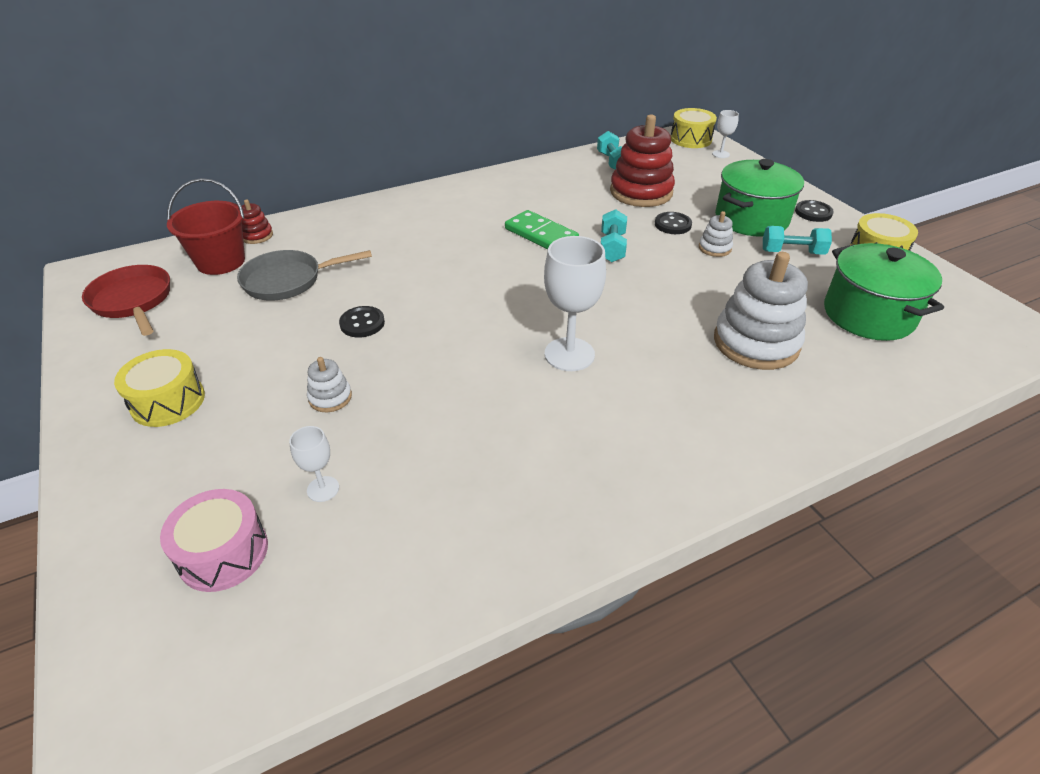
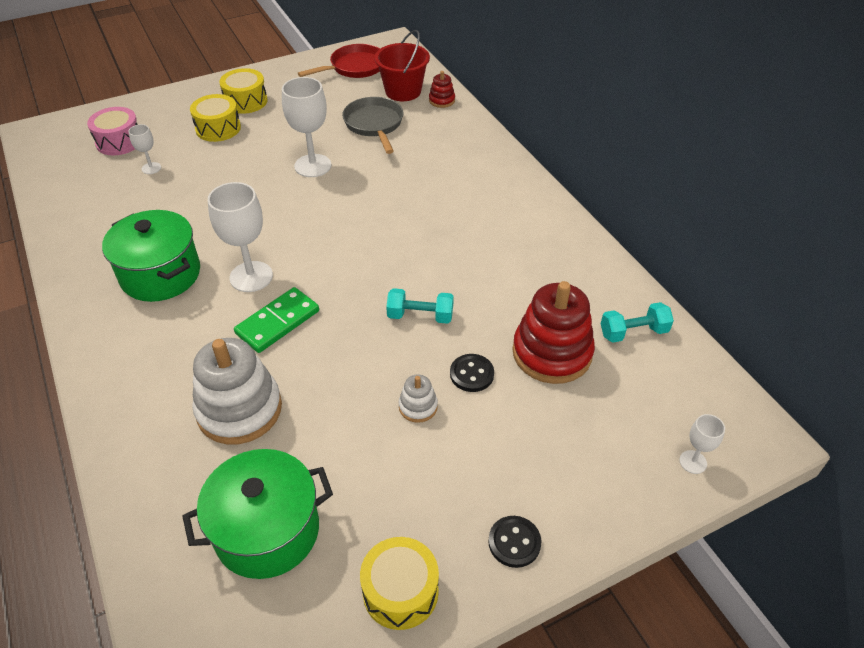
camera: 90 degrees right, 5 degrees up
white stacking toy [307,357,352,412] -> none
black button [339,306,385,338] -> white goblet [282,77,331,177]
green domino [505,210,579,249] -> green domino moved to [234,287,319,353]
yellow drum [671,108,717,148] -> yellow drum moved to [190,94,241,142]
green pot [715,159,804,237] -> green pot moved to [102,210,200,302]
turquoise dumbbell [763,226,832,255] -> none

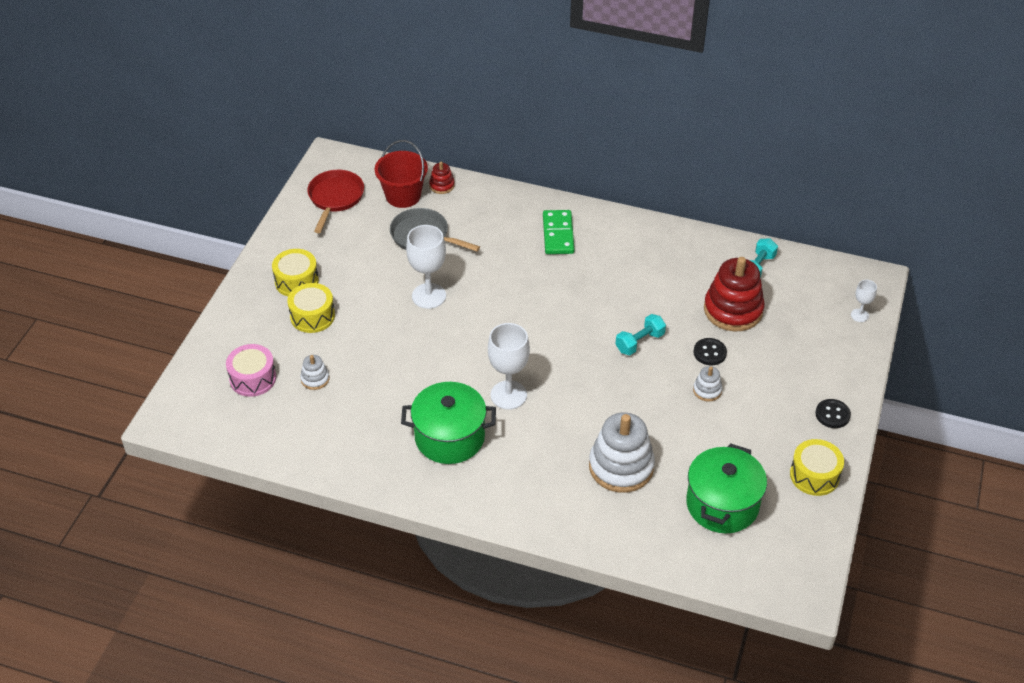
camera: 45 degrees left, 0 degrees up
white goblet [128,124,161,174] -> white stacking toy [300,355,330,390]
green domino [234,287,319,353] -> green domino moved to [543,210,575,254]

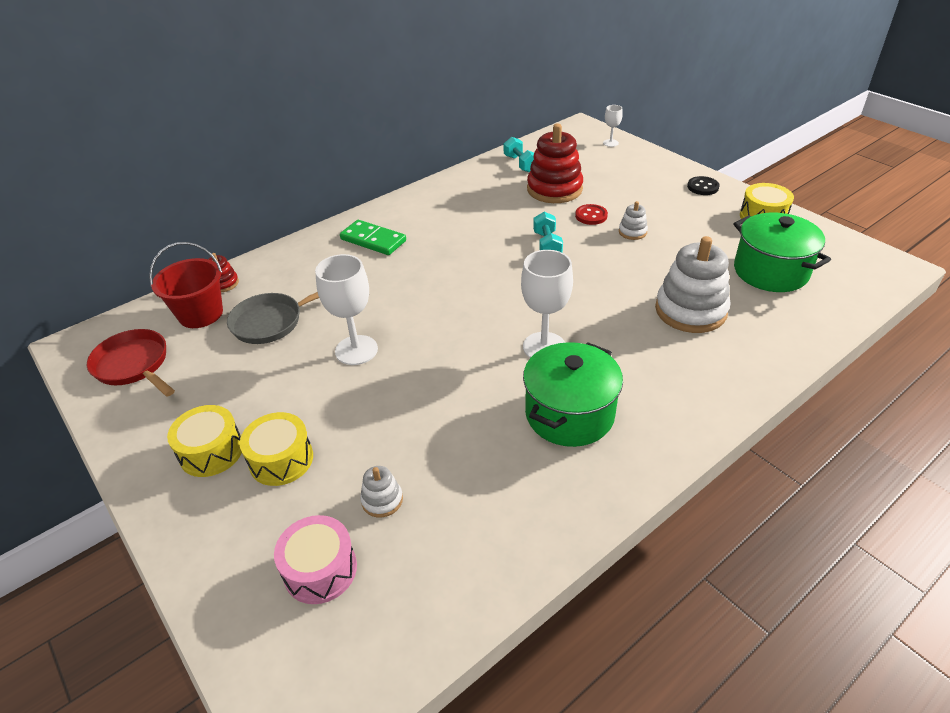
camera: 55 degrees left, 5 degrees down
black button [693,338,727,365] -> red button [575,204,608,225]

